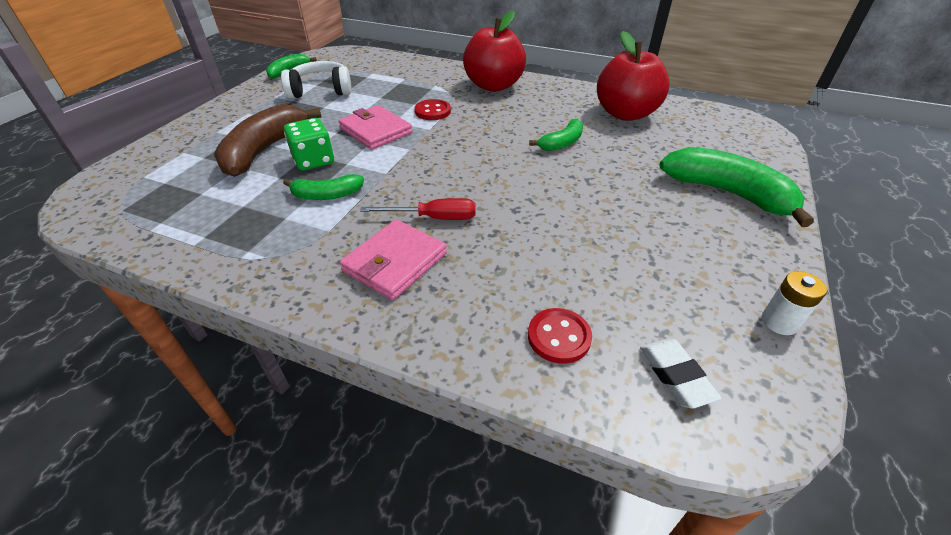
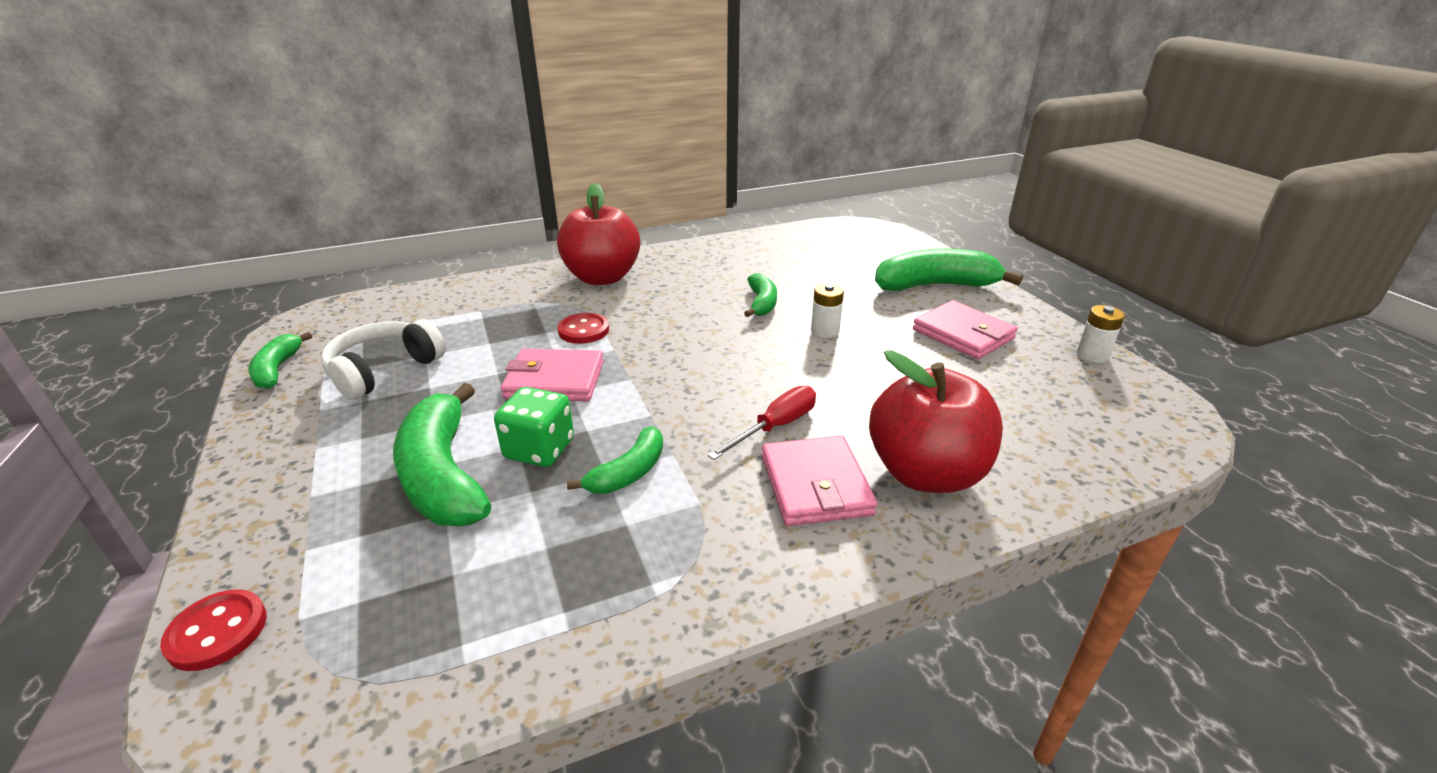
camera: 45 degrees left, 10 degrees down
brown banana [214,104,322,177] -> green banana [393,383,491,526]
red button [528,308,592,364] -> red button moved to [160,589,267,671]
red apple [597,31,670,121] -> red apple moved to [869,350,1003,493]
white eraser [640,339,721,408] -> none
none -> white battery [811,283,844,338]
none -> pink wallet [913,300,1018,359]

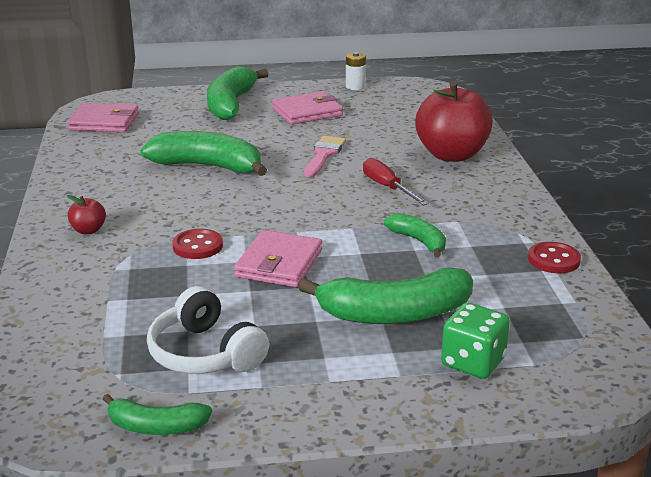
camera: 75 degrees left, 5 degrees down
red button [160,589,267,671] -> red button moved to [528,242,581,273]
green dice [494,387,574,467] -> green dice moved to [441,303,510,379]
red apple [557,183,640,285] -> red apple [67,195,106,234], size x0.42
green banana [744,273,777,317] -> green banana [140,131,267,176], size x1.82
pink wallet [762,436,877,526] -> pink wallet moved to [67,103,139,132]
white battery [811,283,844,338] -> none
none -> pink brush [304,136,346,177]

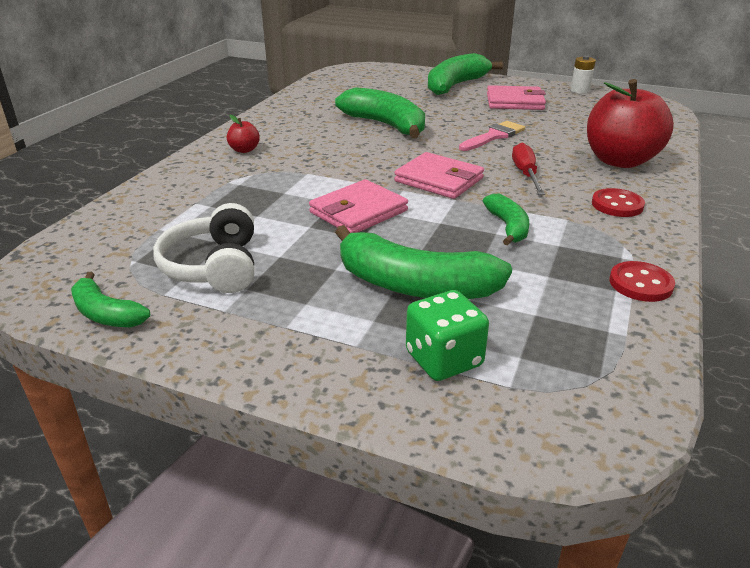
camera: 30 degrees right, 5 degrees up
pink wallet [67,103,139,132] -> pink wallet moved to [394,152,484,199]
red button [172,229,223,259] -> red button moved to [592,188,645,217]

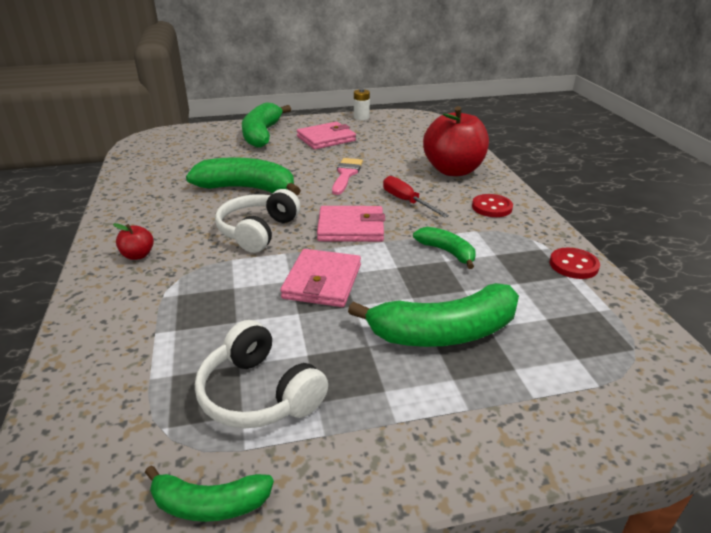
camera: 35 degrees left, 0 degrees up
green dice [406,290,489,381] -> none
none -> white headphones [215,189,300,253]

